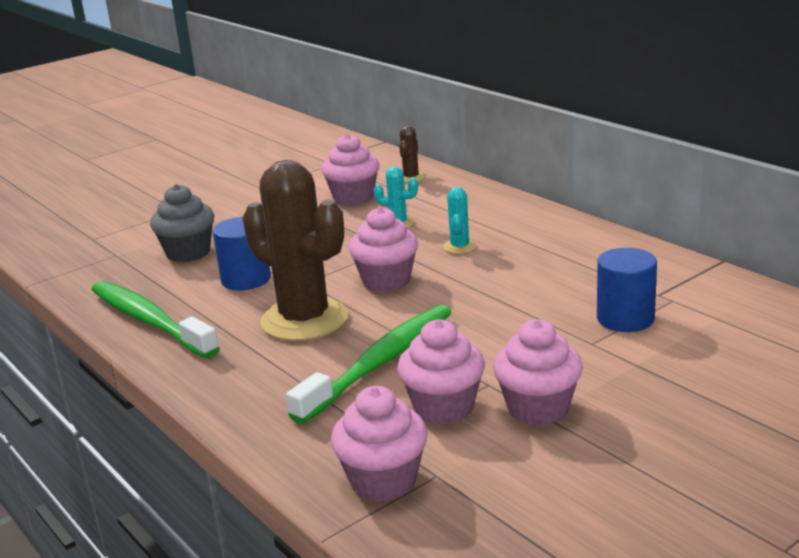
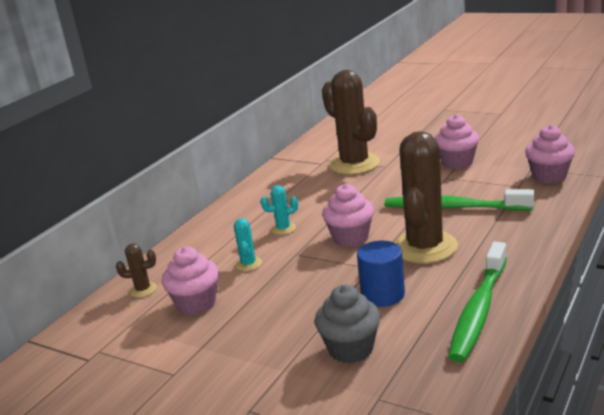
camera: 110 degrees left, 0 degrees up
pink cupcake [398,319,485,425] -> none
blue cylinder [597,248,657,332] -> brown cactus [322,70,380,175]

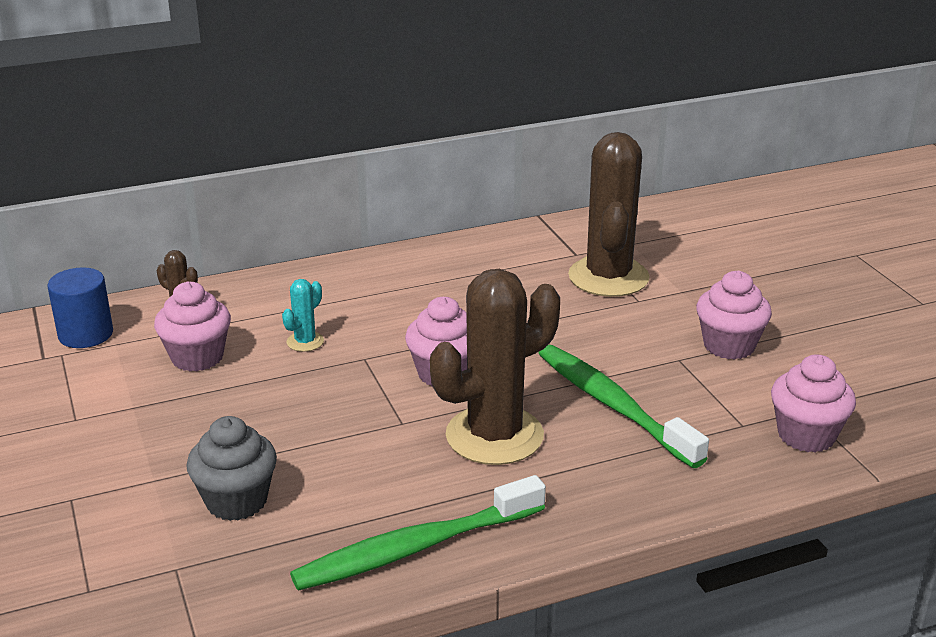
camera: 35 degrees right, 5 degrees up
turquoise cactus [261,185,298,235] -> none
blue cylinder [357,241,405,307] -> blue cylinder moved to [48,267,113,348]

